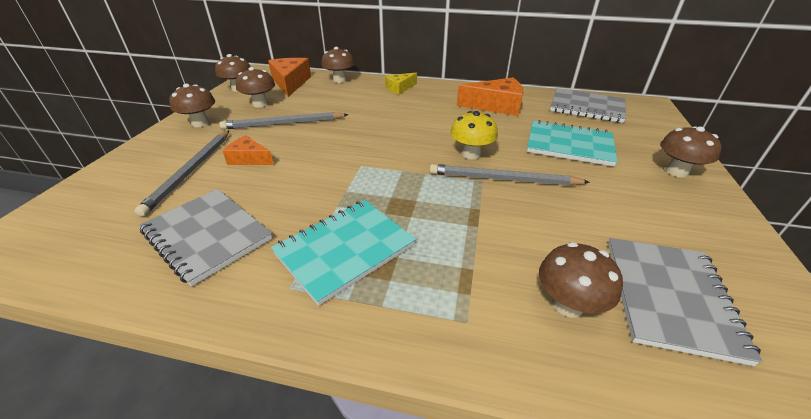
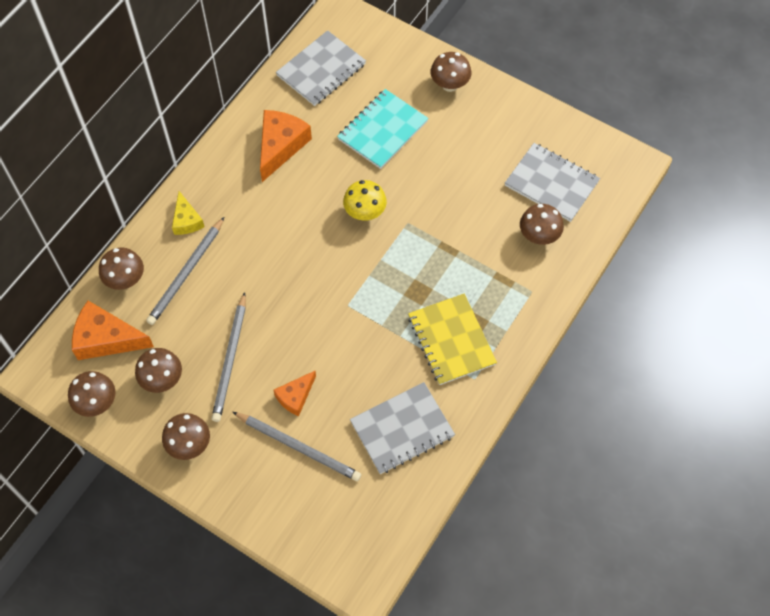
camera: 70 degrees left, 25 degrees up
turquoise notebook [271,200,416,306] -> yellow notebook [408,294,497,385]
grey pencil [430,164,590,186] -> grey pencil moved to [146,217,224,325]

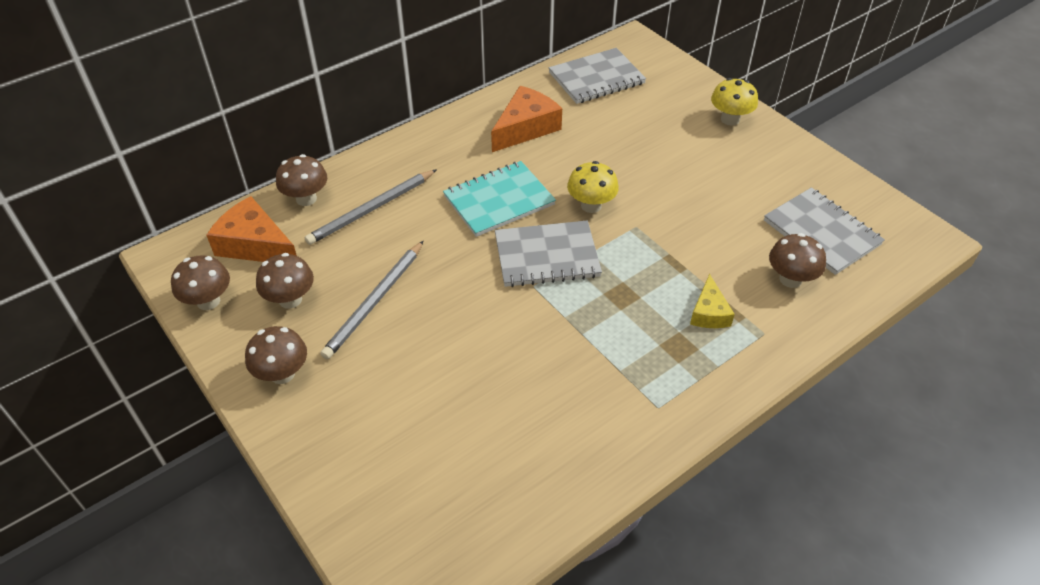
camera: 20 degrees right, 15 degrees down
yellow cheese [172,191,205,235] -> yellow cheese moved to [690,274,735,328]
grey pencil [233,412,361,481] -> none
orange cheese [274,371,316,416] -> none
turquoise notebook [337,89,428,169] -> turquoise notebook moved to [443,161,556,237]
grey notebook [350,382,455,474] -> grey notebook moved to [495,220,602,287]
yellow notebook [408,294,497,385] -> none
brown mushroom [431,52,471,92] -> yellow mushroom [711,78,758,126]

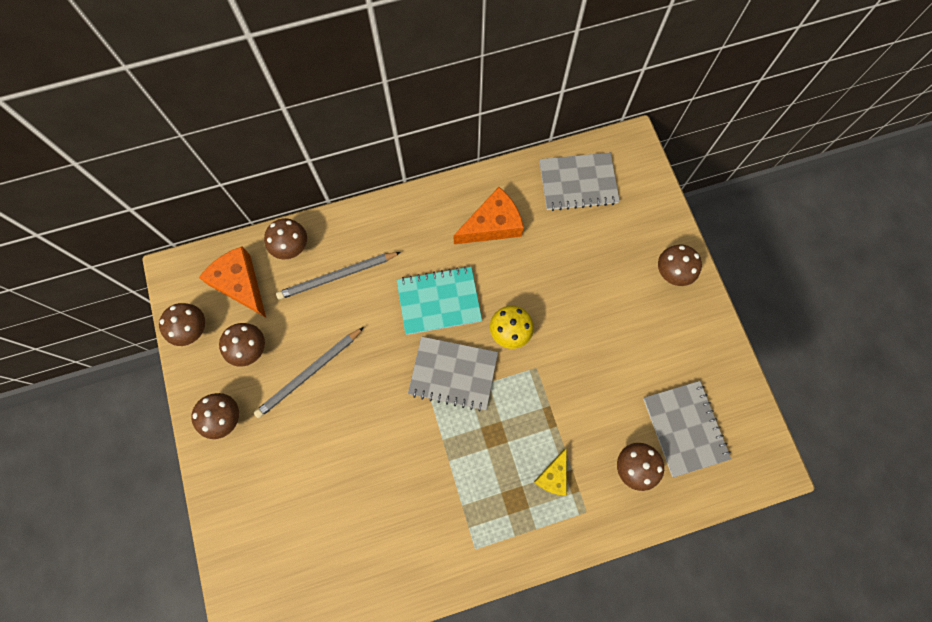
camera: 20 degrees right, 25 degrees up
yellow mushroom [711,78,758,126] -> brown mushroom [658,244,702,286]

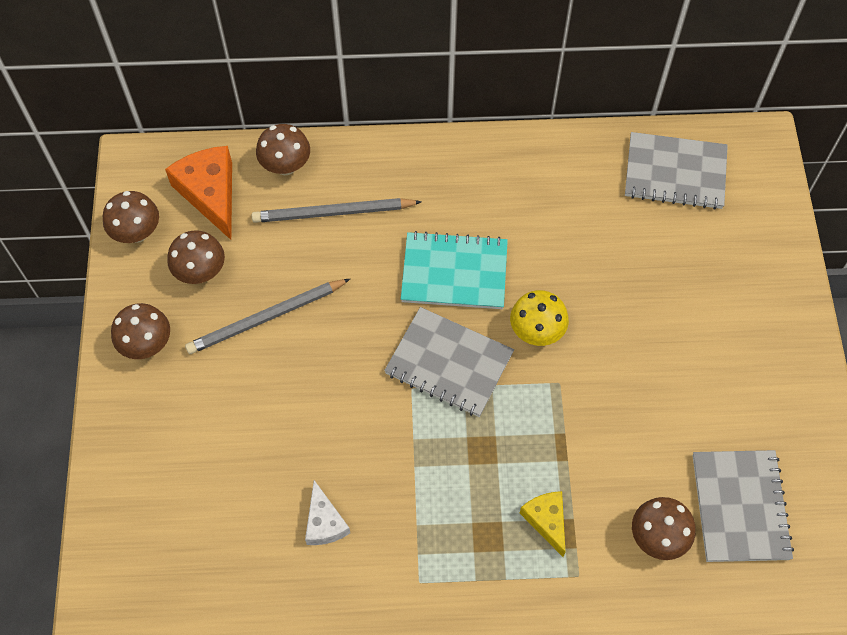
camera: 15 degrees right, 10 degrees down
orange cheese [453,187,524,244] -> none
yellow cheese [534,449,567,496] -> yellow cheese turned 120 degrees clockwise [520,491,566,557]
brown mushroom [658,244,702,286] -> none
none -> white cheese [305,480,350,545]

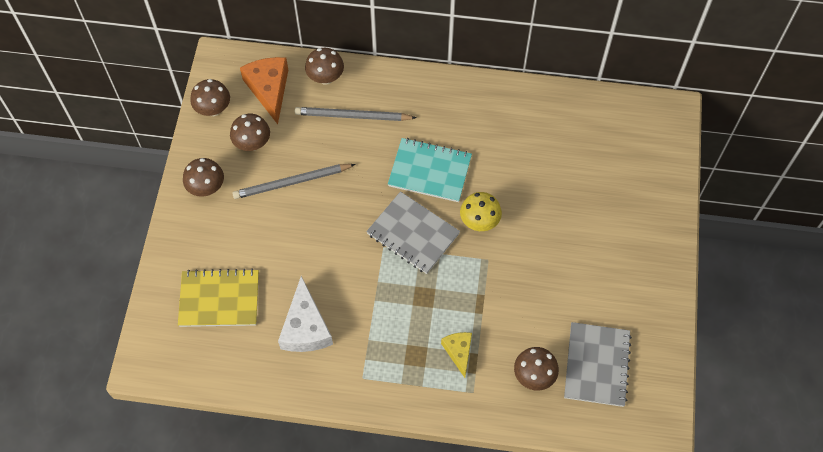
camera: 10 degrees right, 0 degrees up
white cheese [305,480,350,545] -> white cheese [278,276,333,352], size x1.68
grey notebook [625,132,728,210] -> none
none -> yellow notebook [178,269,259,327]

